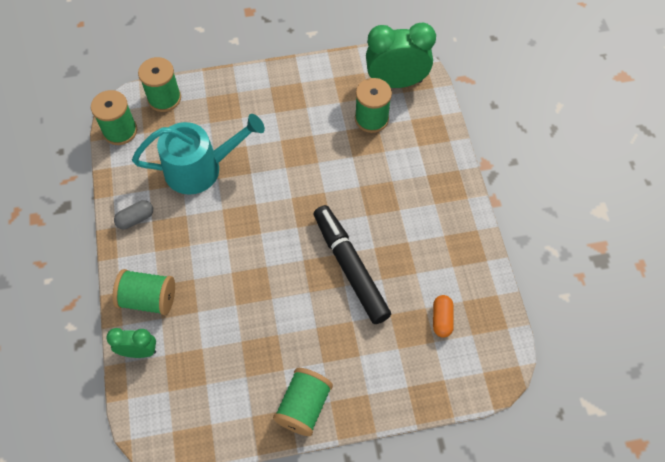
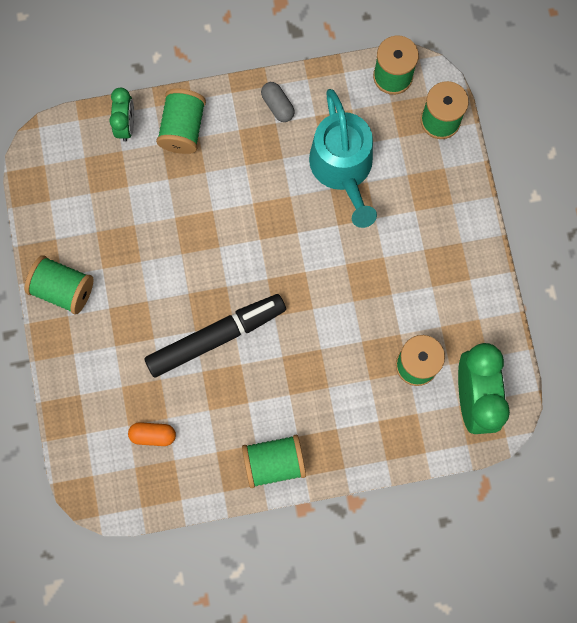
camera: 90 degrees right, 15 degrees up
none -> green spool [242,435,306,488]

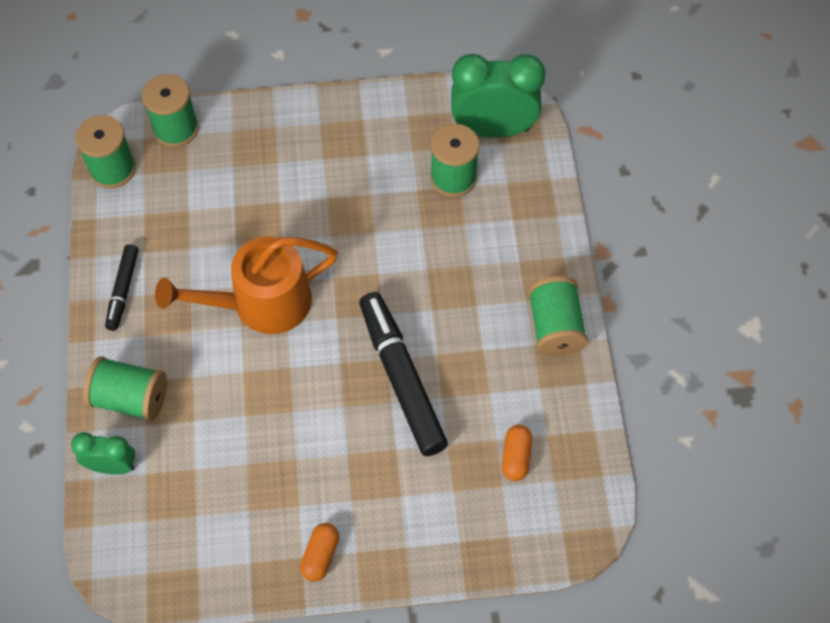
camera: 85 degrees left, 15 degrees down
green spool [25,255,93,314] -> orange capsule [300,523,339,582]
grey capsule [261,82,295,122] -> black marker [105,244,138,331]
turquoise watering can [309,89,377,228] -> none
none -> orange watering can [155,236,338,334]

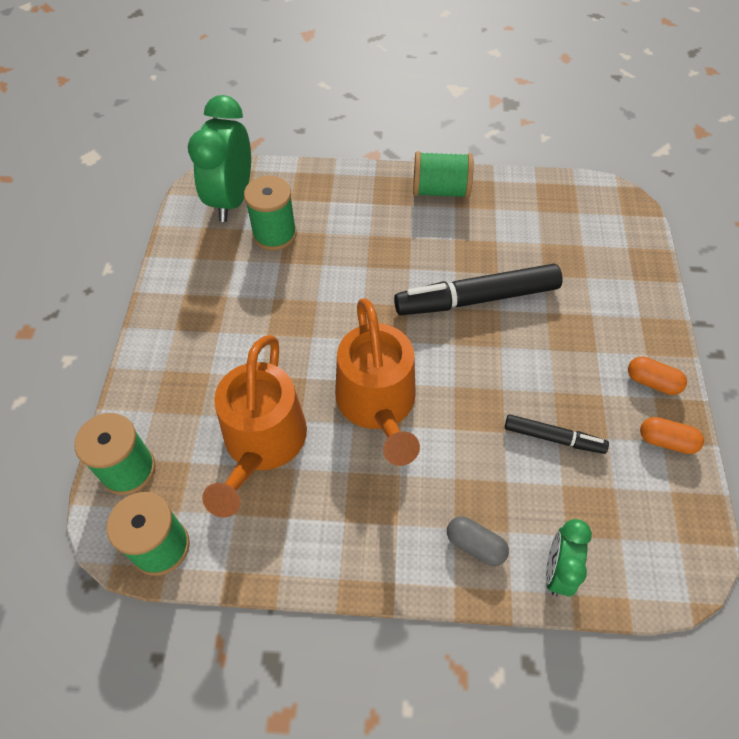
camera: 80 degrees left, 5 degrees down
green spool [83,356,167,421] -> grey capsule [447,516,509,566]
black marker [105,244,138,331] -> black marker moved to [505,414,609,454]
orange capsule [502,425,532,481] -> orange capsule moved to [640,417,704,454]
none -> orange watering can [202,335,307,517]

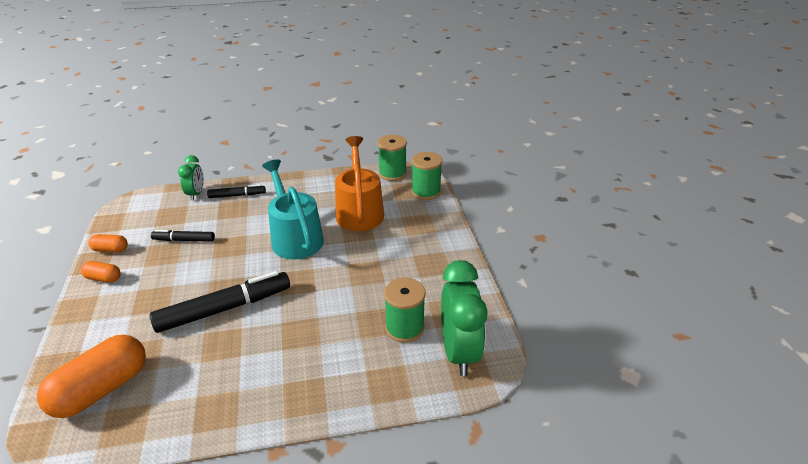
camera: 165 degrees right, 20 degrees down
orange watering can [335,298,420,466] -> turquoise watering can [262,160,324,259]
green spool [413,151,474,198] -> none
grey capsule [447,516,509,566] -> black marker [207,184,266,198]
none -> orange capsule [37,335,146,418]

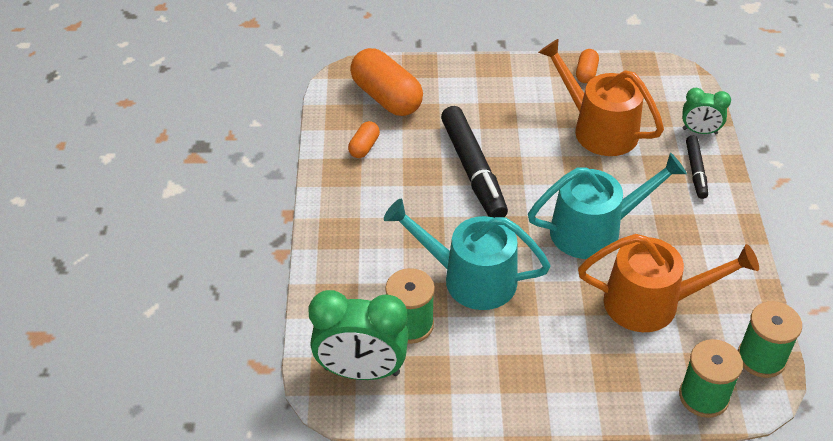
camera: 100 degrees right, 10 degrees up
orange capsule [81,261,121,283] -> orange capsule moved to [348,121,380,158]
black marker [151,230,215,242] -> orange watering can [538,39,664,156]
none -> turquoise watering can [384,199,551,310]

